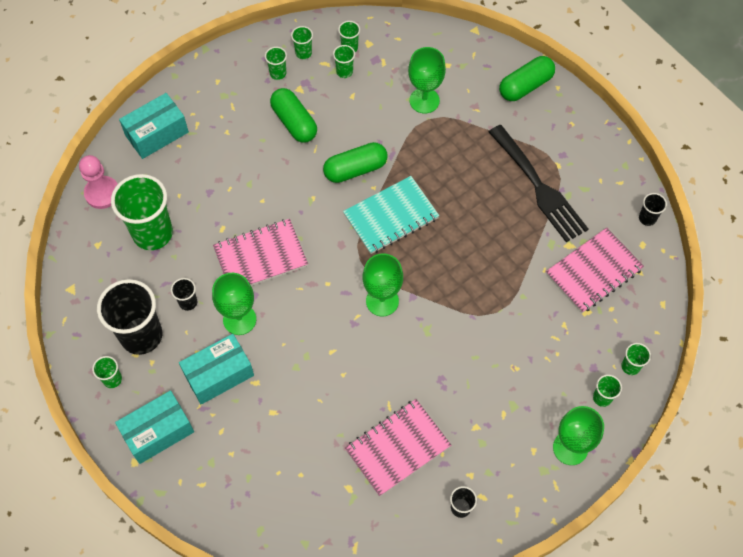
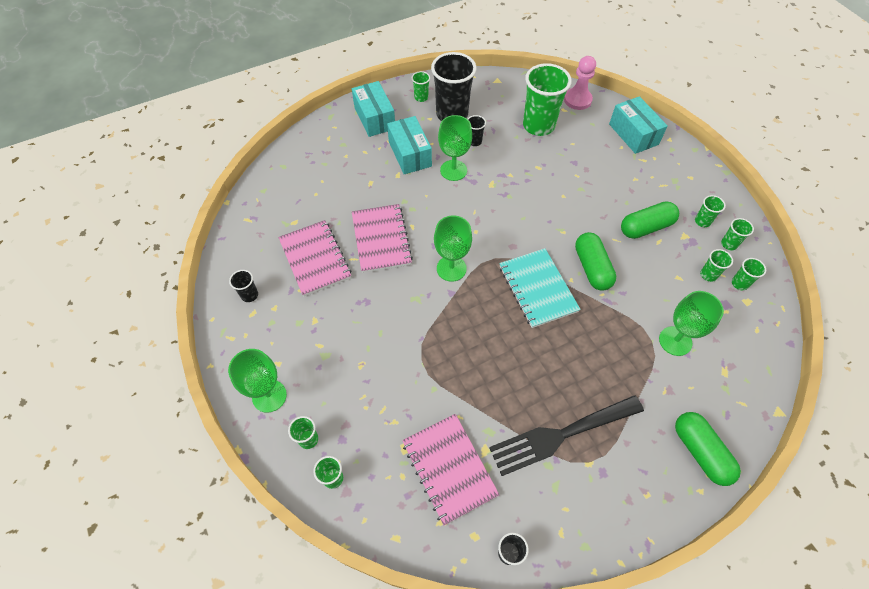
camera: 100 degrees right, 5 degrees down
pink notebook [213,219,308,286] -> pink notebook moved to [352,204,413,273]

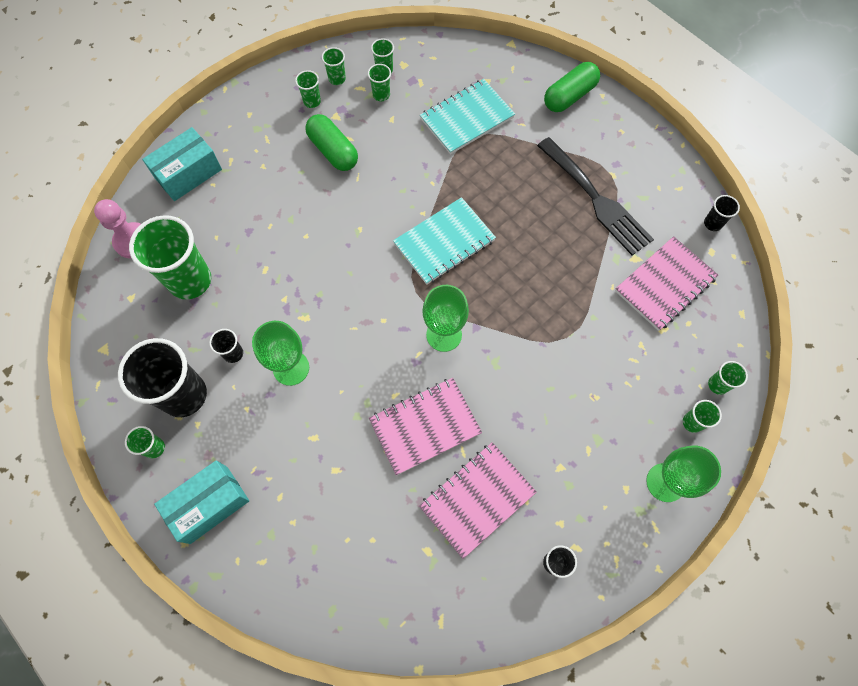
camera: 105 degrees left, 10 degrees up
turquoise box [387,116,432,174] -> none
green capsule [575,232,616,291] -> none
green goblet [659,291,724,356] -> turquoise notebook [420,79,515,155]

